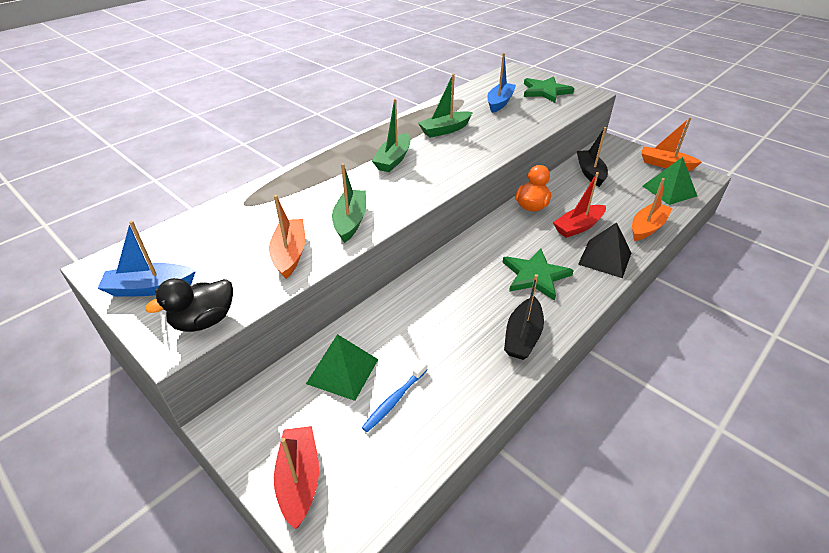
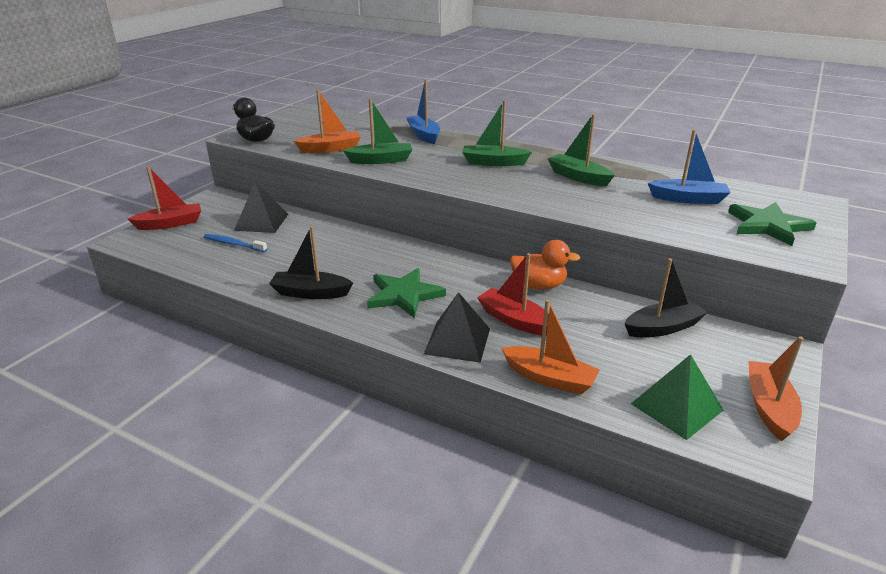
camera: 75 degrees right, 10 degrees down
blue boat [97,221,196,297] -> blue boat moved to [406,80,440,144]
green pyramid [306,334,378,401] -> black pyramid [234,182,288,233]

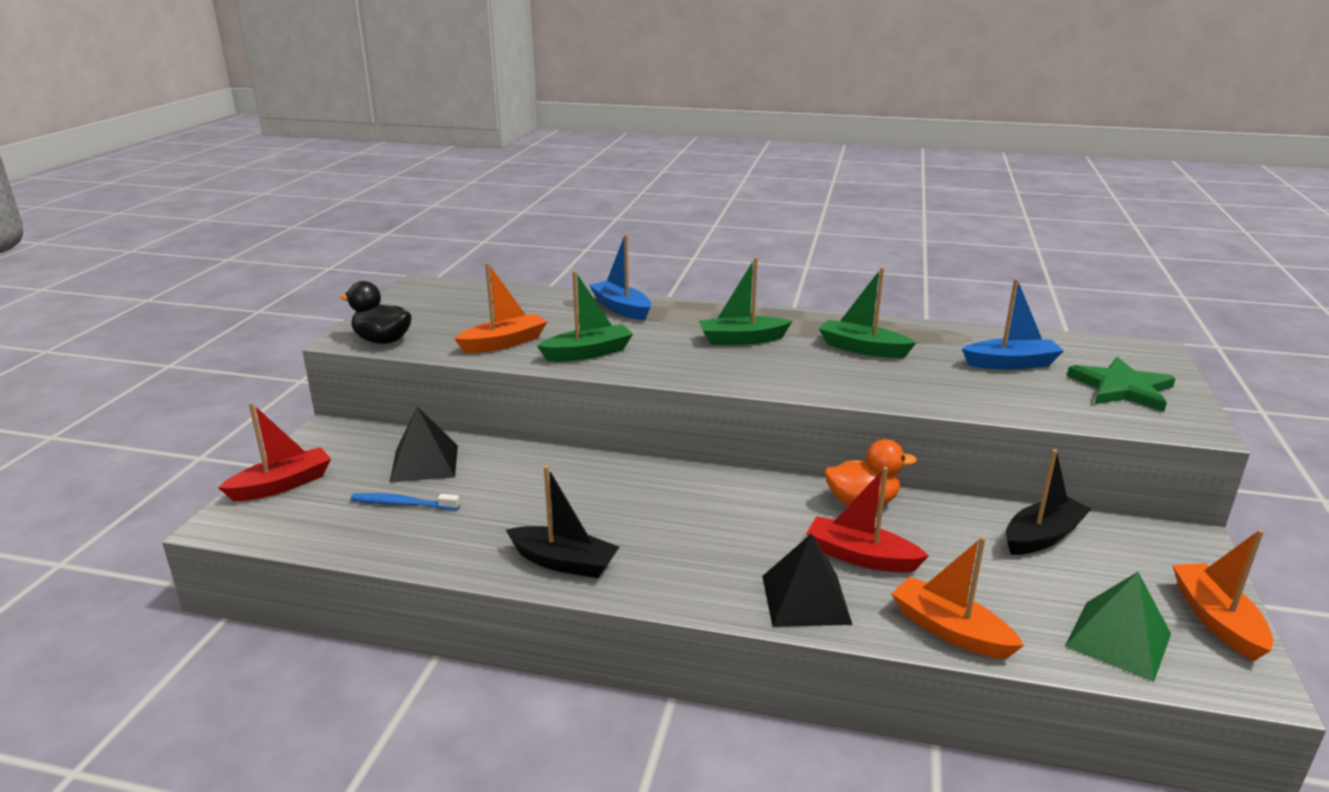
camera: 15 degrees left, 5 degrees down
black boat [269,226,353,299] -> black boat turned 150 degrees counterclockwise [506,466,619,578]
green star [367,268,446,318] -> none
orange boat [501,300,600,394] -> orange boat turned 150 degrees counterclockwise [891,537,1024,659]

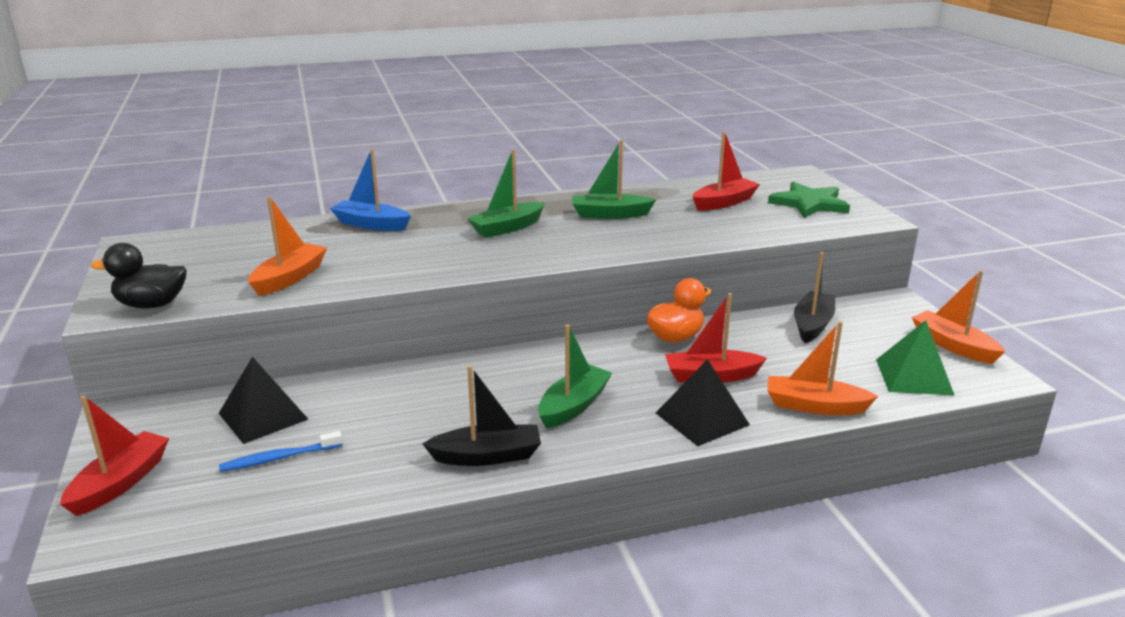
camera: 30 degrees left, 0 degrees up
green boat [537,271,633,362] -> green boat moved to [538,324,612,428]
blue boat [962,279,1064,370] -> red boat [693,131,760,210]

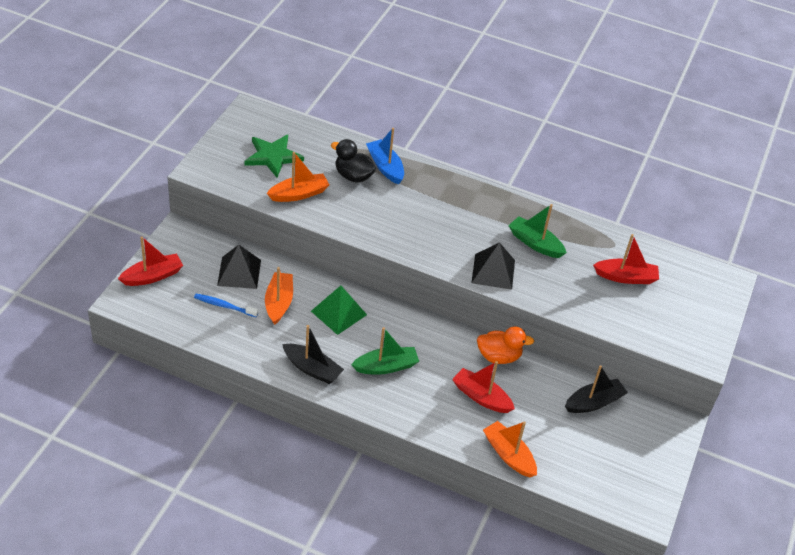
camera: 35 degrees right, 20 degrees up
black duck [91,243,187,308] -> black duck moved to [331,139,376,183]
green boat [467,149,545,238] -> none
black pyramid [656,359,750,446] -> black pyramid moved to [471,242,515,290]
green star [768,182,850,218] -> green star moved to [244,135,304,177]
green pyramid [876,320,955,396] -> green pyramid moved to [311,285,367,335]
orange boat [912,270,1005,364] -> orange boat moved to [265,267,293,325]

